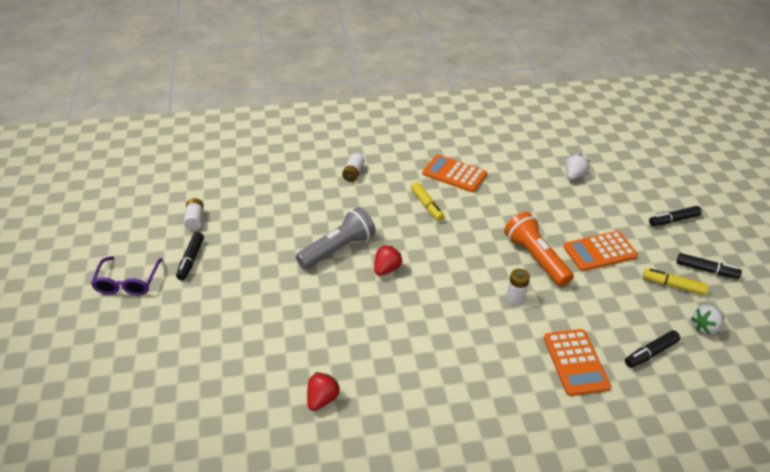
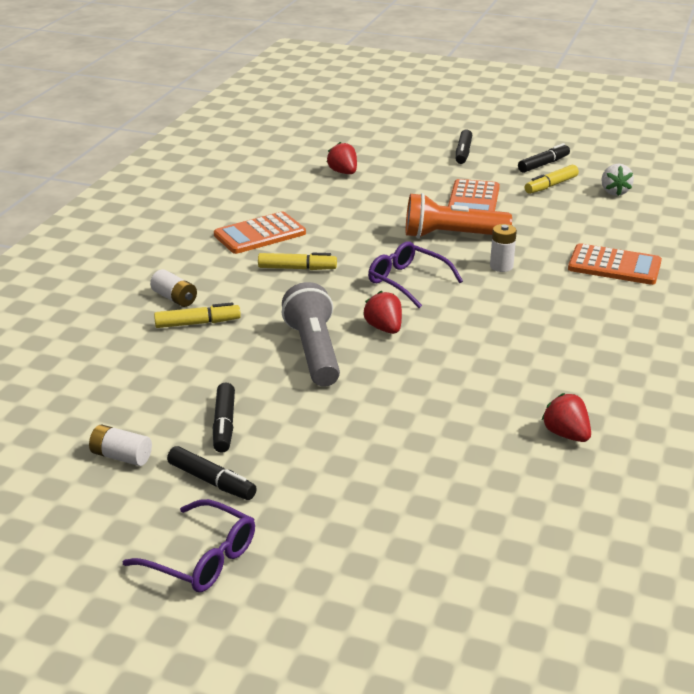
camera: 60 degrees left, 10 degrees down
white strawberry [565,154,590,180] -> red strawberry [327,142,357,174]
black marker [625,330,680,368] -> black marker moved to [213,382,235,453]
none -> yellow marker [154,302,241,328]
none -> purple glasses [368,241,463,308]

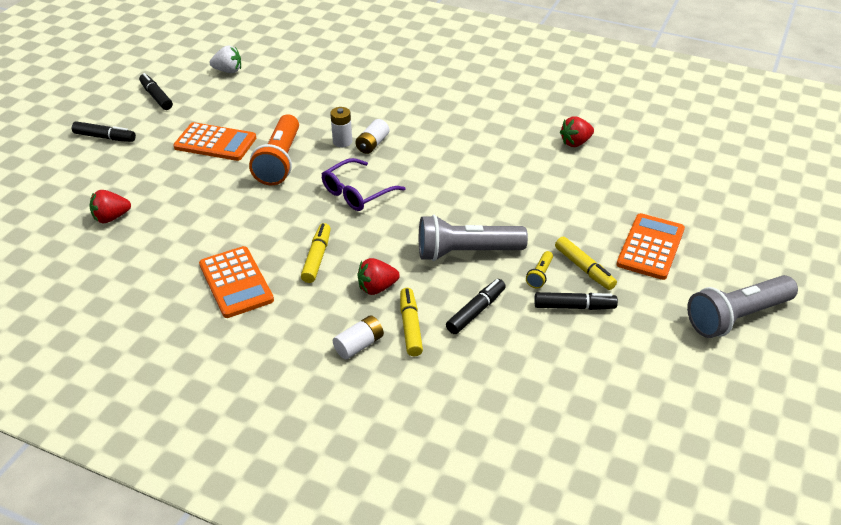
camera: 85 degrees left, 10 degrees up
white battery [89,425,152,466] -> white battery moved to [355,119,389,154]
purple glasses [123,499,255,592] -> grey flashlight [687,275,798,338]
black marker [167,446,257,500] -> black marker moved to [446,279,506,334]
red strawberry [363,291,402,334] -> red strawberry moved to [357,258,400,295]
yellow marker [525,165,579,194] -> yellow marker moved to [555,237,617,290]
orange calculator [568,243,662,285] -> orange calculator moved to [616,213,685,280]
none -> yellow flashlight [526,251,553,288]

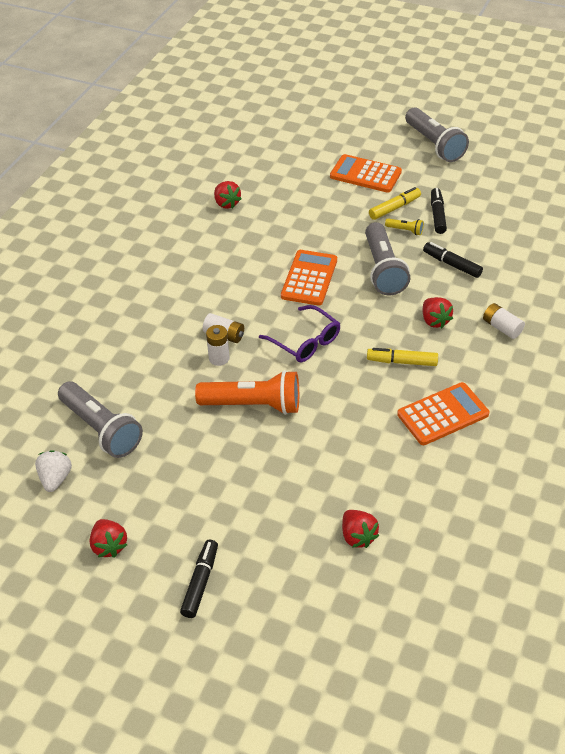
camera: 90 degrees left, 5 degrees up
black marker [139,73,173,110] -> red strawberry [90,519,127,558]
orange calculator [173,122,256,161] -> orange calculator moved to [281,250,337,306]
yellow marker [400,288,423,356] -> none
none -> grey flashlight [58,382,143,458]

